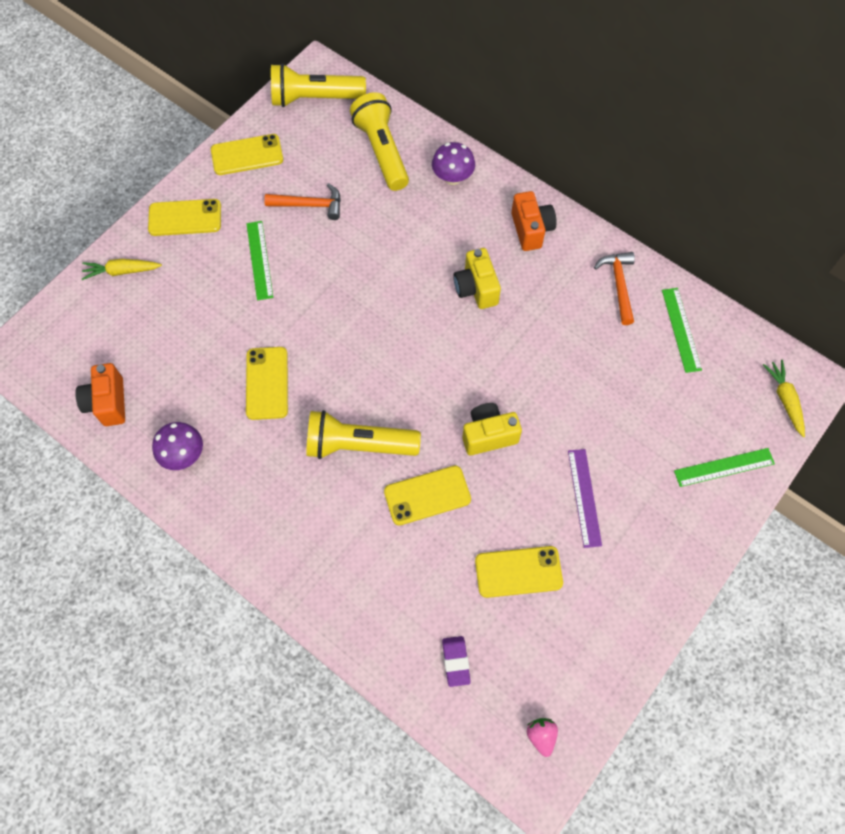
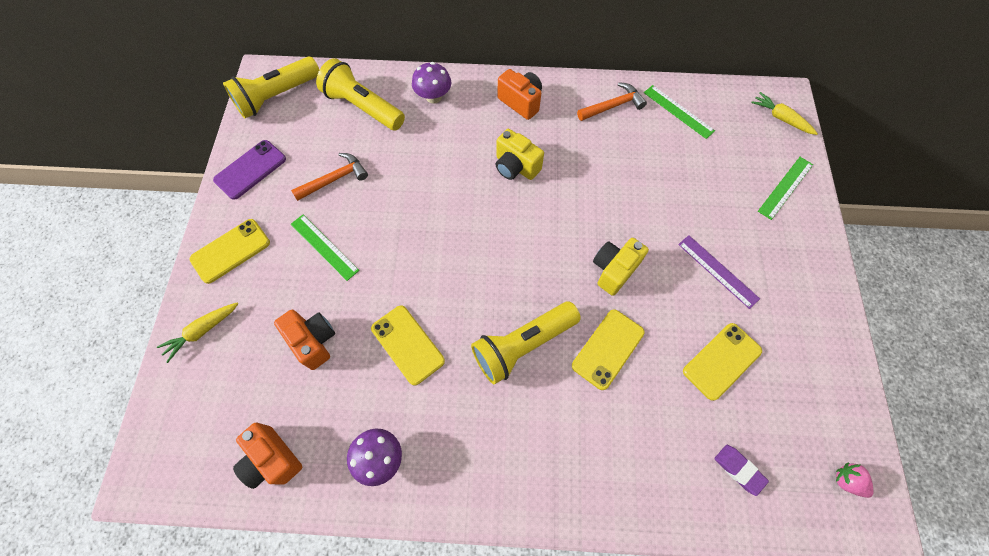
camera: 35 degrees left, 0 degrees up
yellow phone [211,134,283,175] -> purple phone [213,140,286,200]
orange hammer [594,252,635,325] -> orange hammer turned 105 degrees clockwise [577,82,647,121]
none -> orange camera [274,310,335,370]

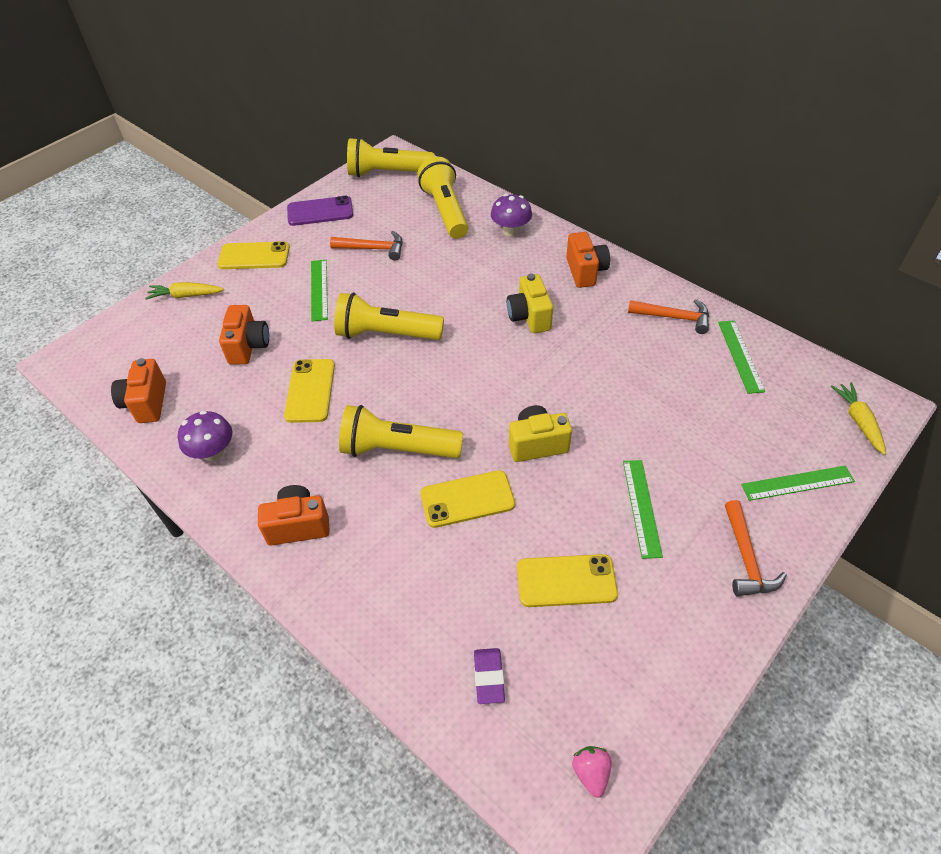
camera: 40 degrees right, 15 degrees down
purple ruler [678,235,760,309] -> green ruler [623,460,663,559]
none -> orange camera [258,485,330,546]
none -> yellow flashlight [334,292,444,340]
none -> orange hammer [725,500,787,596]

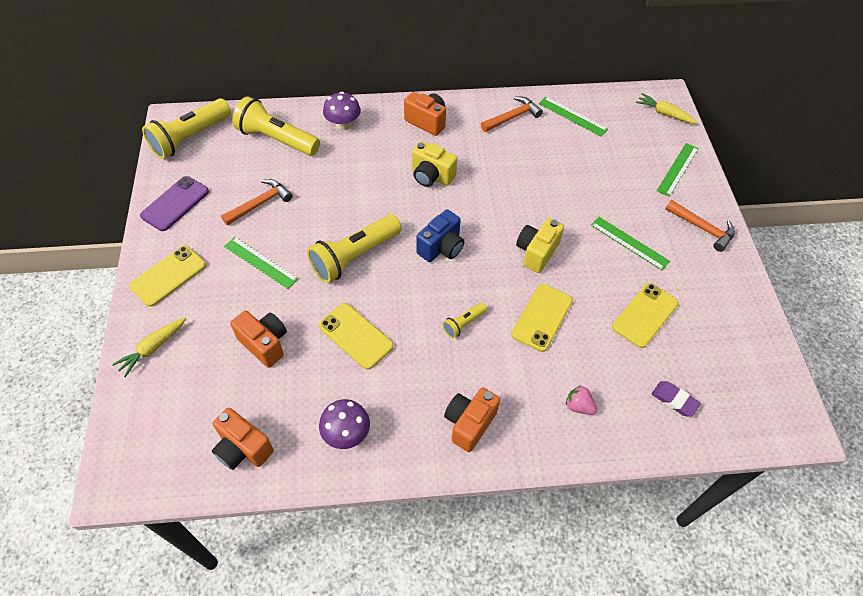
camera: 50 degrees left, 5 degrees up
yellow flashlight [339,405,463,458] -> yellow flashlight [442,302,487,338], size x0.47
pink strawberry [572,746,612,798] -> pink strawberry moved to [566,385,597,415]
none -> blue camera [416,209,464,262]

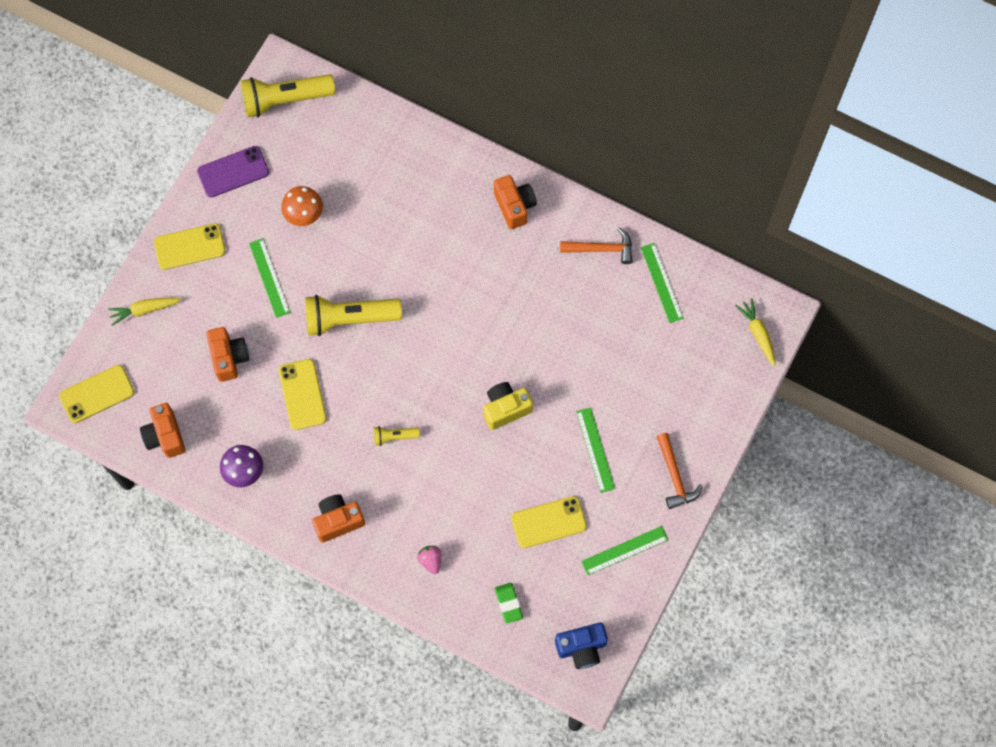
camera: 35 degrees right, 15 degrees up
orange hammer [221,179,293,226] -> orange mushroom [281,186,323,226]
yellow flashlight [232,96,320,156] -> none
purple mushroom [323,92,361,130] -> none
yellow camera [412,141,457,187] -> none
blue camera [416,209,464,262] -> blue camera moved to [555,623,608,669]
yellow phone [511,284,573,352] -> yellow phone moved to [59,365,134,423]
purple eraser [652,381,701,417] -> green eraser [495,583,523,624]
green ruler [657,143,699,197] -> green ruler moved to [581,526,668,575]

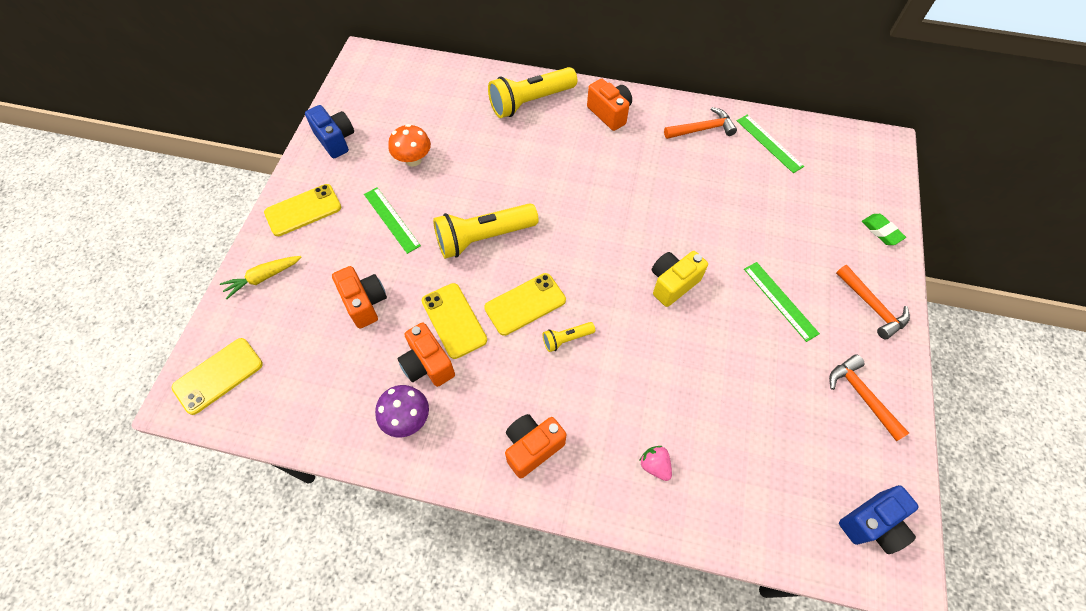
camera: 15 degrees left, 10 degrees down
orange camera [140,403,186,458] -> orange camera moved to [397,322,455,387]
purple phone [197,146,269,197] -> blue camera [305,105,354,158]
yellow flashlight [241,74,336,118] -> yellow flashlight moved to [488,67,577,118]
green eraser [495,583,523,624] -> green eraser moved to [862,214,906,245]
yellow phone [511,496,587,548] -> yellow phone moved to [484,273,566,336]
green ruler [581,526,668,575] -> orange hammer [829,354,909,441]
yellow carrot [735,298,776,366] -> none

